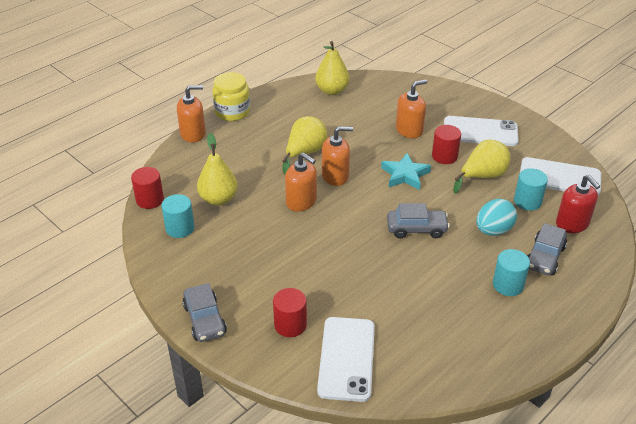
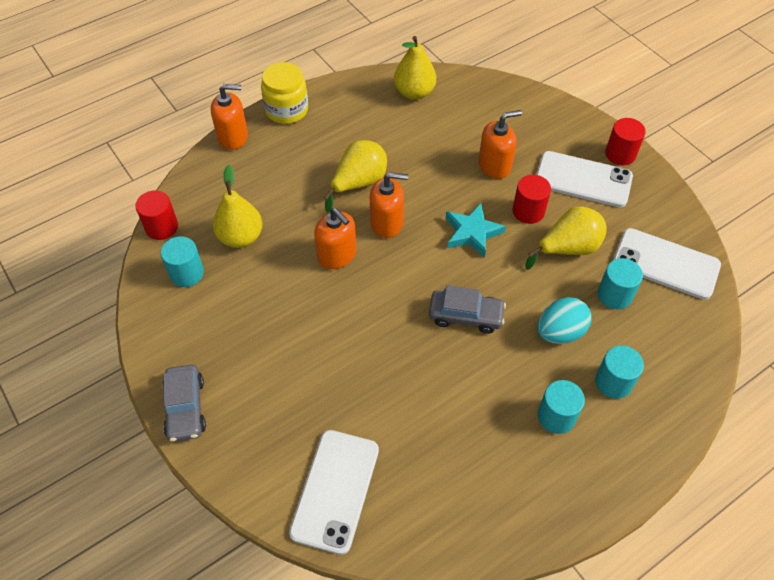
camera: 10 degrees right, 15 degrees up
red cylinder [273,288,307,337] -> red cylinder moved to [605,118,646,165]
grey car [528,223,567,275] -> turquoise cylinder [595,346,644,399]
red soap dispenser [556,175,600,233] -> none

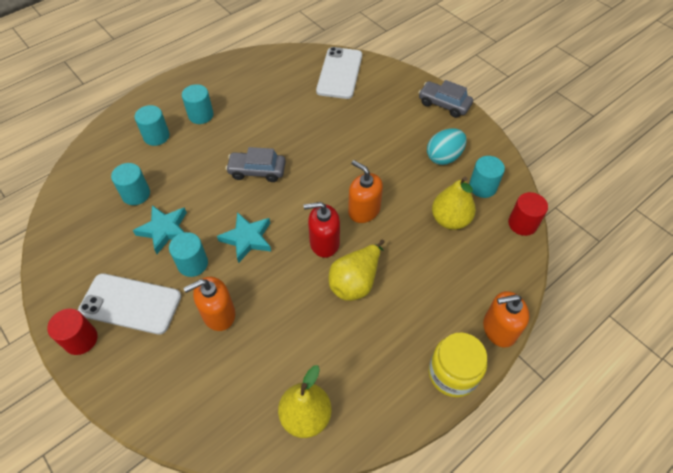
camera: 175 degrees right, 0 degrees up
grey car [162,364,206,442] -> grey car turned 45 degrees counterclockwise [418,80,473,118]
orange soap dispenser [370,172,408,238] -> red soap dispenser [304,202,340,258]
red cylinder [513,175,551,224] -> turquoise cylinder [169,232,208,277]
yellow pear [525,207,607,270] -> turquoise star [133,205,187,254]
turquoise egg [537,297,591,344] -> turquoise egg moved to [427,129,467,165]
white phone [613,228,721,300] -> none

